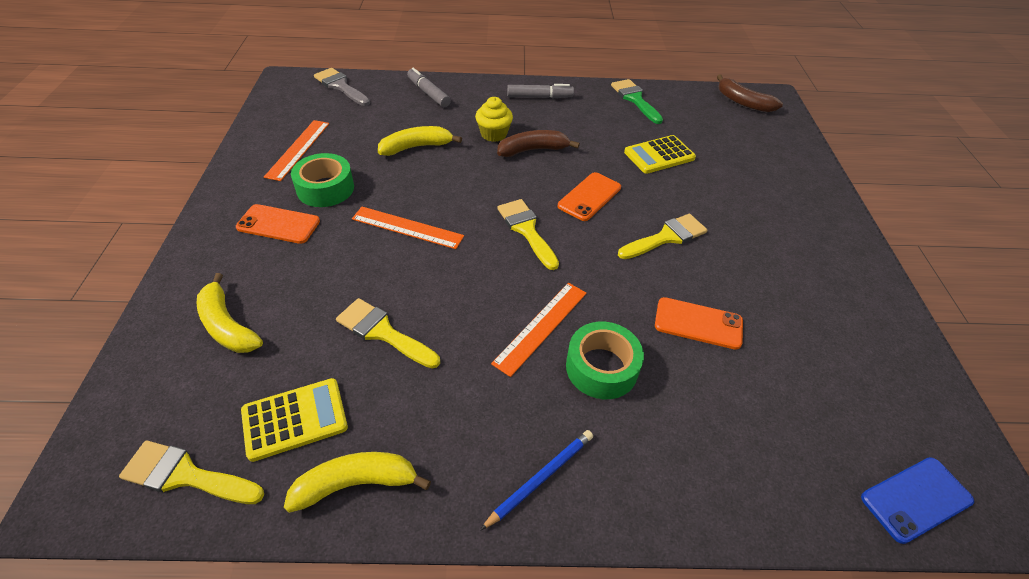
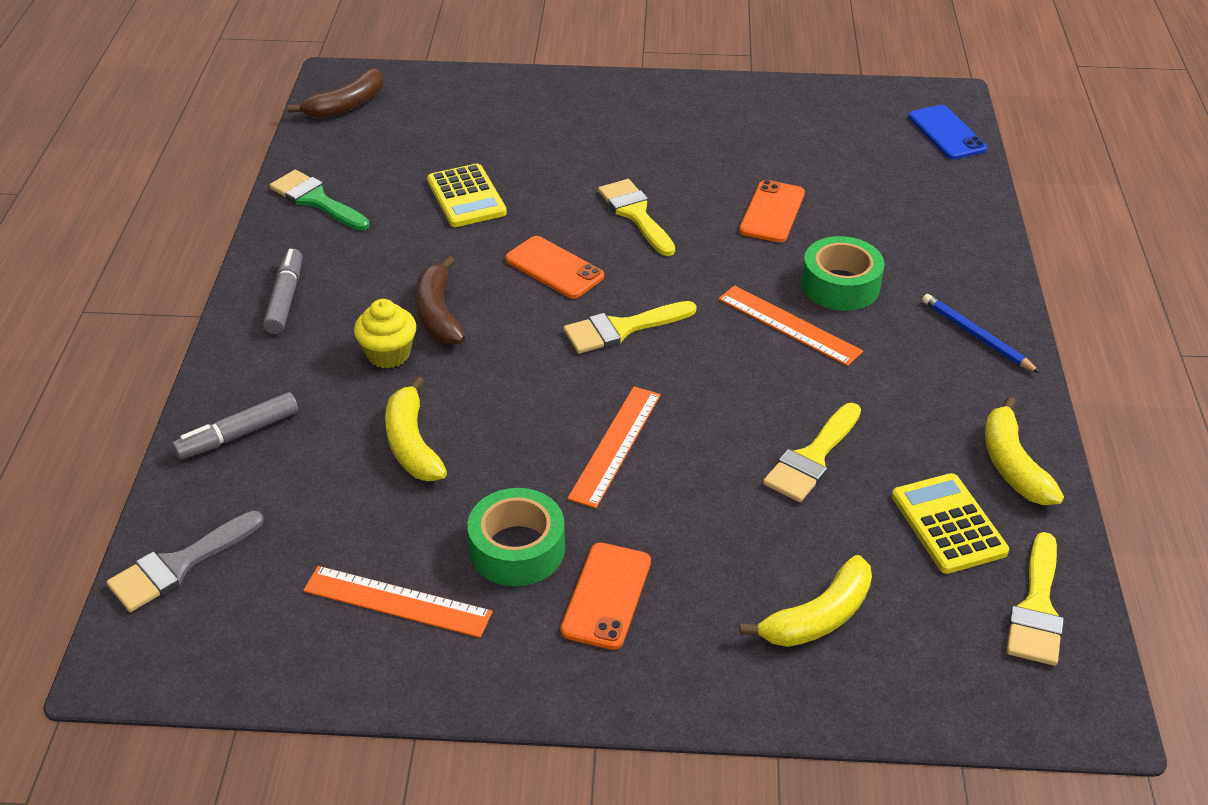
camera: 85 degrees left, 5 degrees down
green brush [611,79,663,124] -> green brush turned 60 degrees clockwise [270,170,370,231]

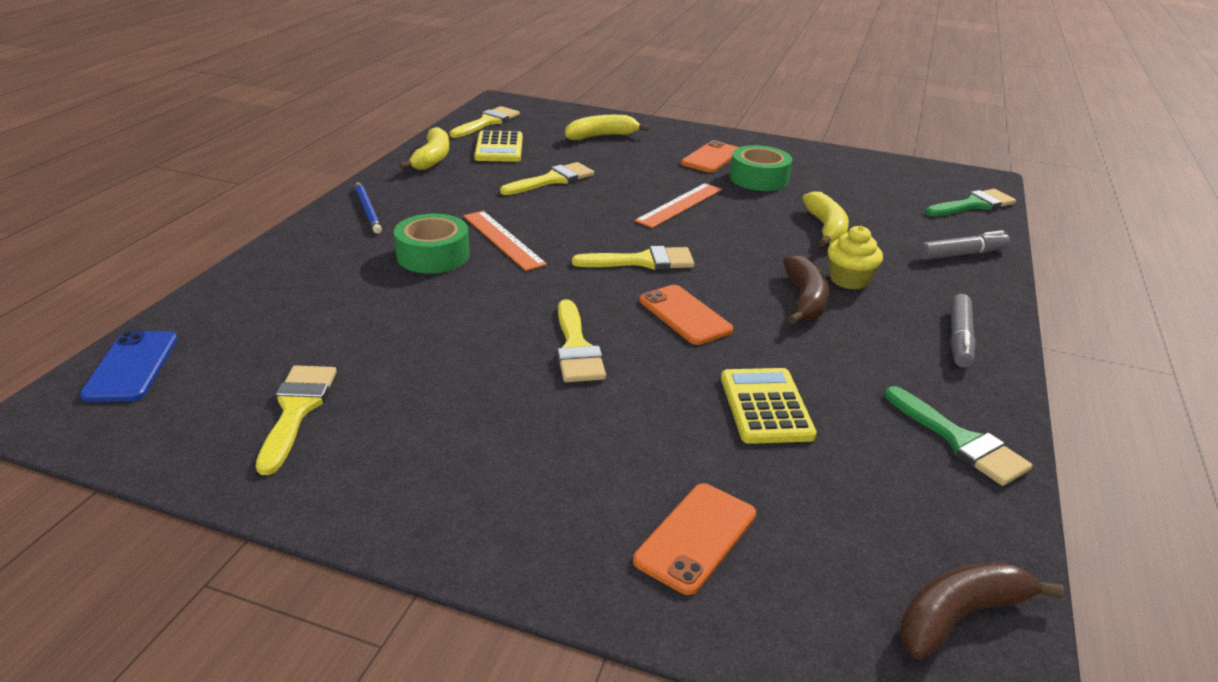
camera: 165 degrees left, 10 degrees down
grey brush [106,511,264,612] -> green brush [925,189,1016,217]
orange ruler [303,566,493,638] -> none
orange phone [739,180,805,242] -> orange phone moved to [633,483,756,595]
none -> yellow brush [256,365,337,475]

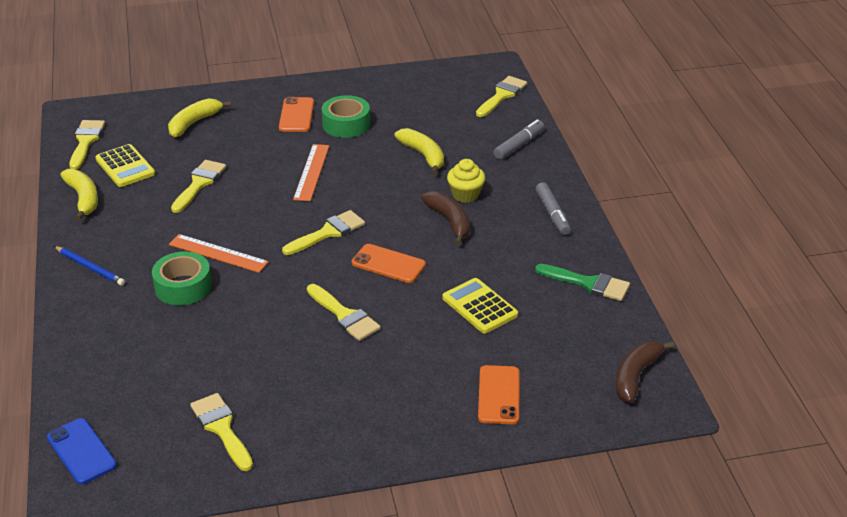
camera: 30 degrees left, 5 degrees up
green brush [925,189,1016,217] -> yellow brush [476,76,527,117]

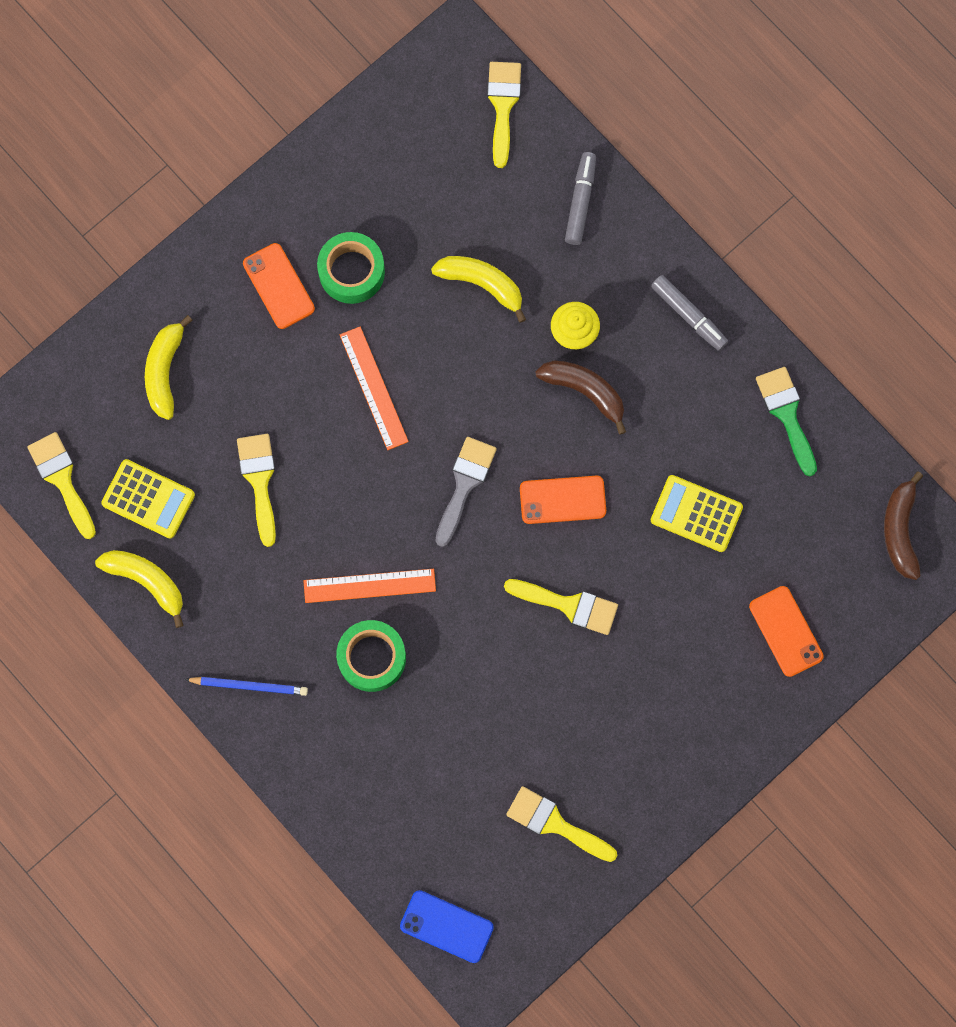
camera: 30 degrees left, 40 degrees up
yellow brush [282,210,365,255] -> grey brush [435,437,497,547]
green brush [535,264,630,301] -> green brush turned 105 degrees counterclockwise [756,367,817,476]

